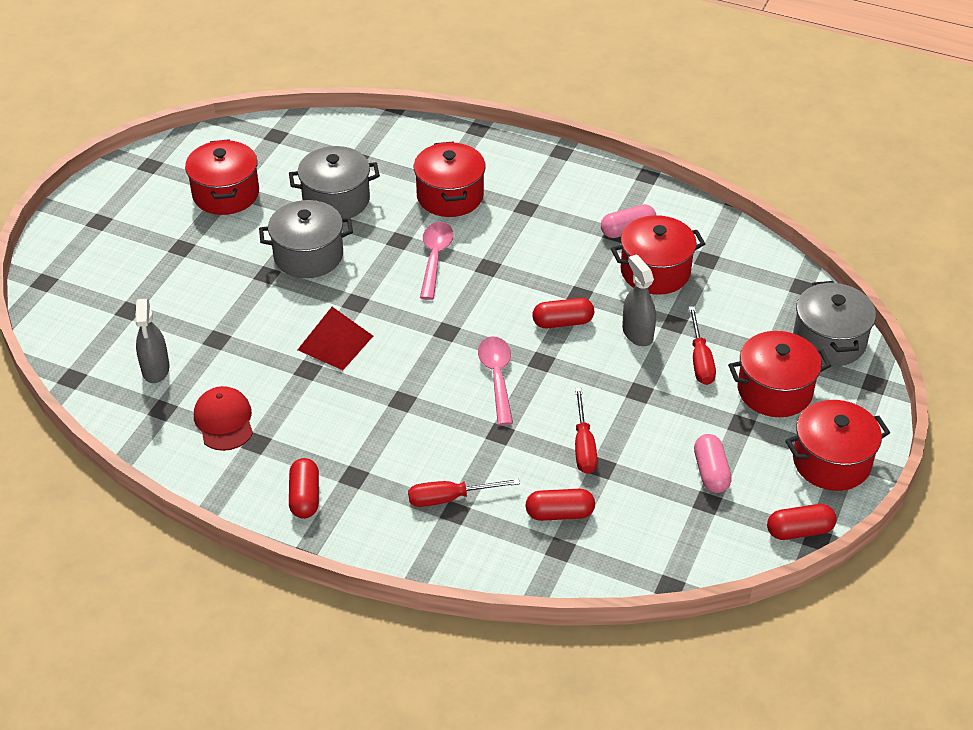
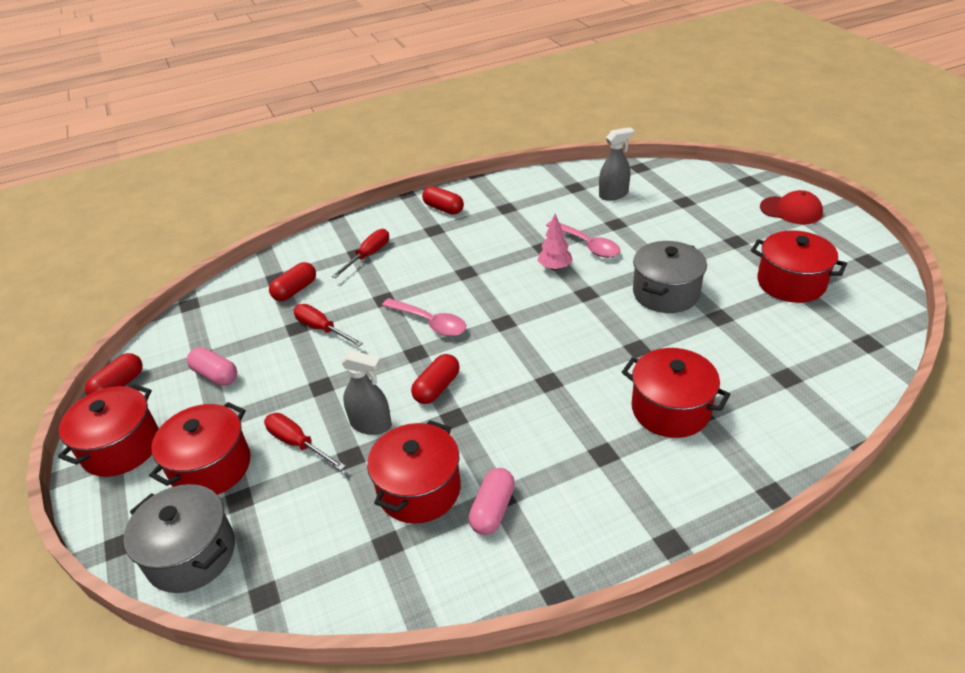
camera: 135 degrees right, 5 degrees down
grey spray bottle [135,299,170,383] -> grey spray bottle turned 120 degrees clockwise [599,127,634,201]
red cap [194,386,253,451] -> red cap moved to [760,190,823,224]
grey pot [289,146,380,218] -> none
red pyramid [298,307,373,370] -> pink tree [537,214,573,271]
pink spoon [420,222,454,300] -> pink spoon moved to [546,221,620,258]

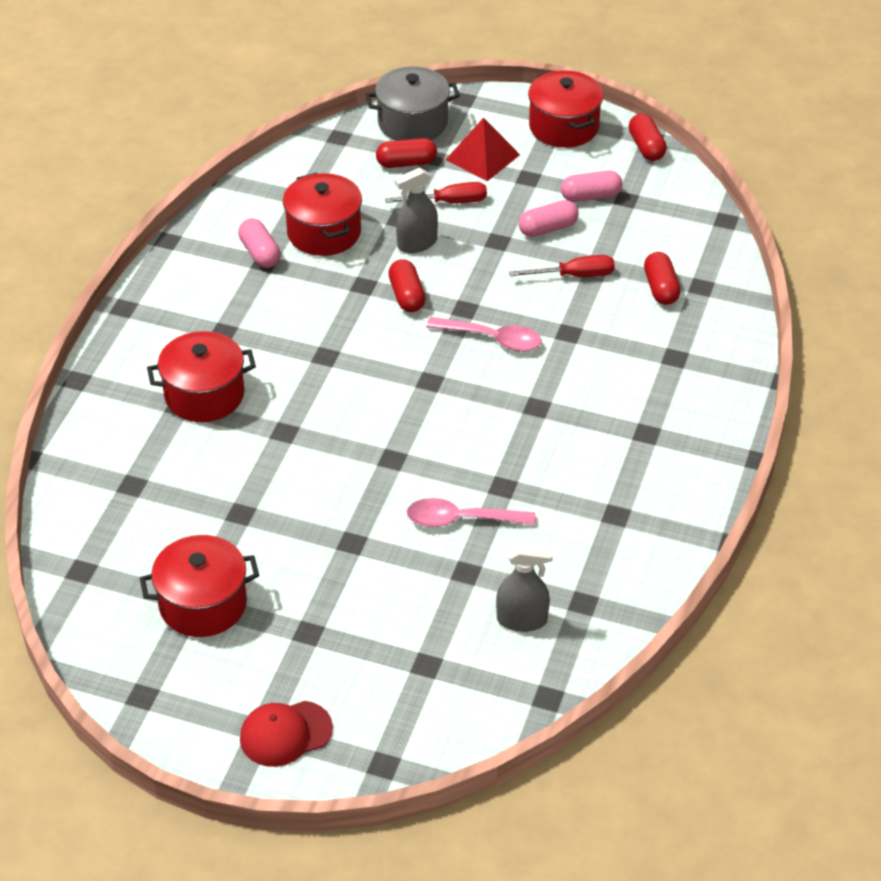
camera: 130 degrees right, 5 degrees up
red pot [149,402,251,495] -> red pyramid [446,118,520,181]
red screwdriver [331,229,389,278] -> none
pink spoon [382,298,466,336] -> pink spoon turned 150 degrees counterclockwise [426,317,542,351]
red capsule [422,186,464,215] -> red capsule moved to [376,138,437,168]
pink tree [537,214,573,271] -> none
grey spray bottle [599,127,634,201] -> grey spray bottle turned 105 degrees counterclockwise [496,543,553,632]
grey pot [633,241,707,313] -> none
none -> pink capsule [519,200,579,237]

